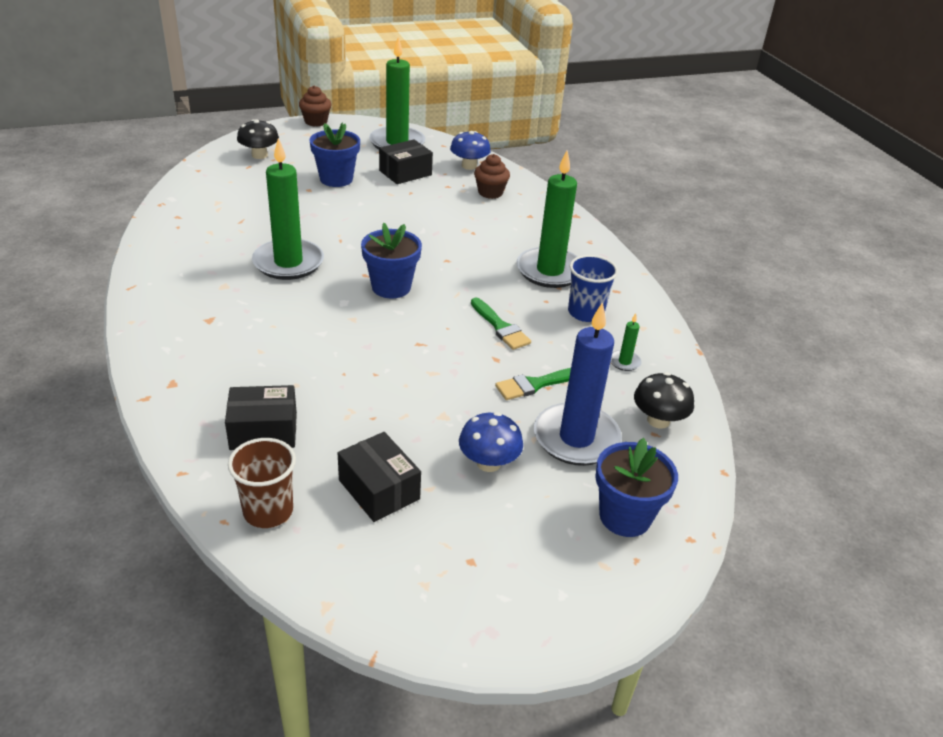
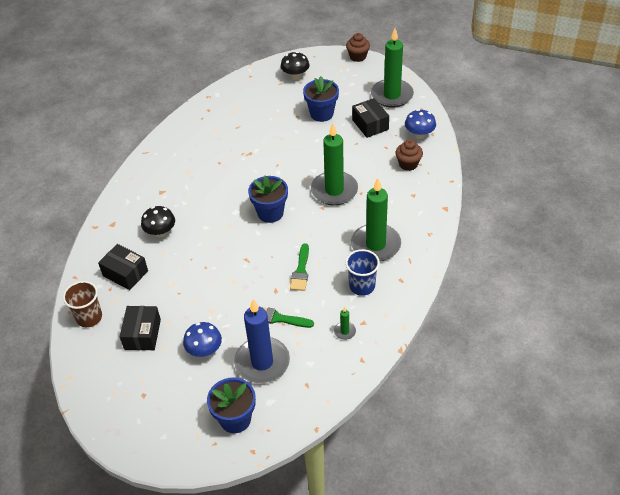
camera: 45 degrees right, 10 degrees up
green candle [252,138,324,280] -> green candle moved to [311,123,358,205]
black box [379,139,433,184] -> black box turned 60 degrees clockwise [352,98,389,138]
black mushroom [634,372,694,429] -> black mushroom moved to [141,206,175,237]

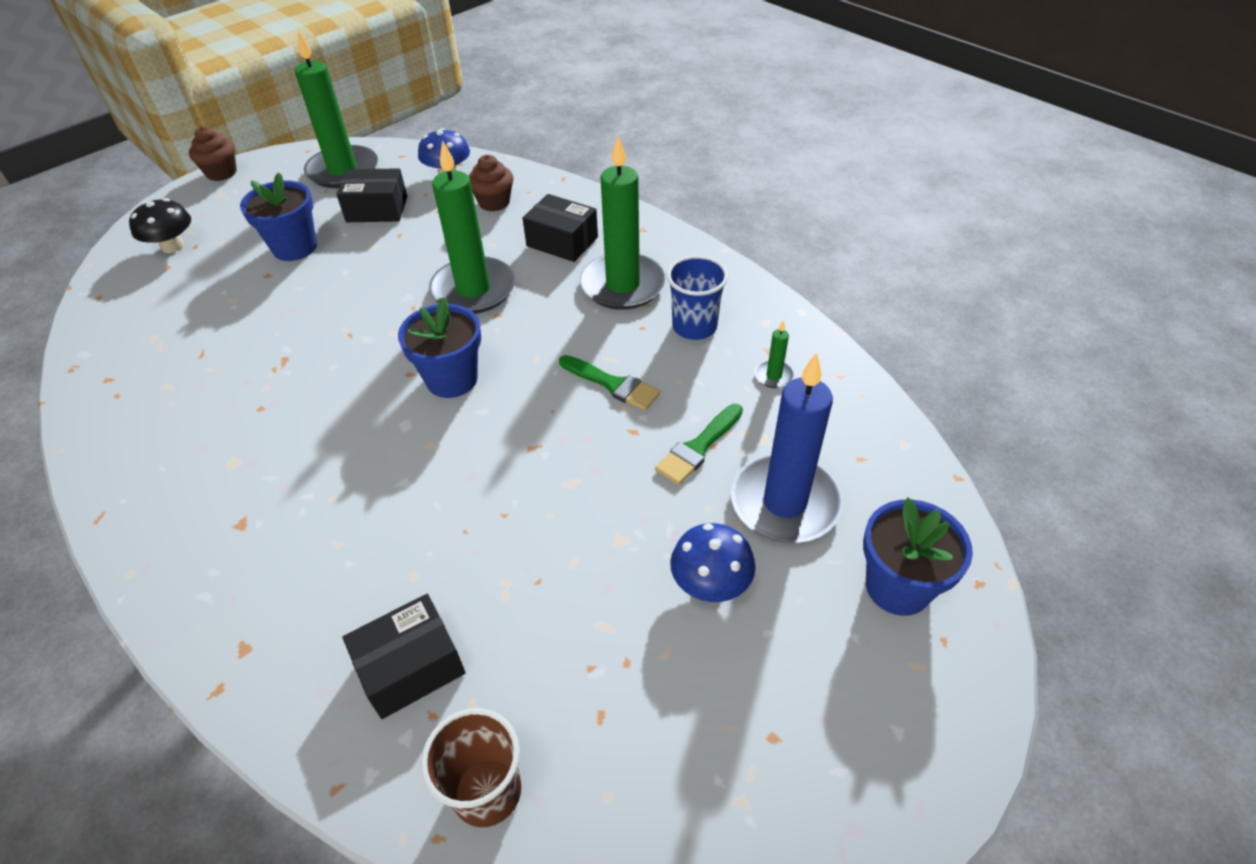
camera: 65 degrees left, 0 degrees up
black box [120,306,161,350] -> black box moved to [523,194,598,262]
black mushroom [141,206,175,237] -> none

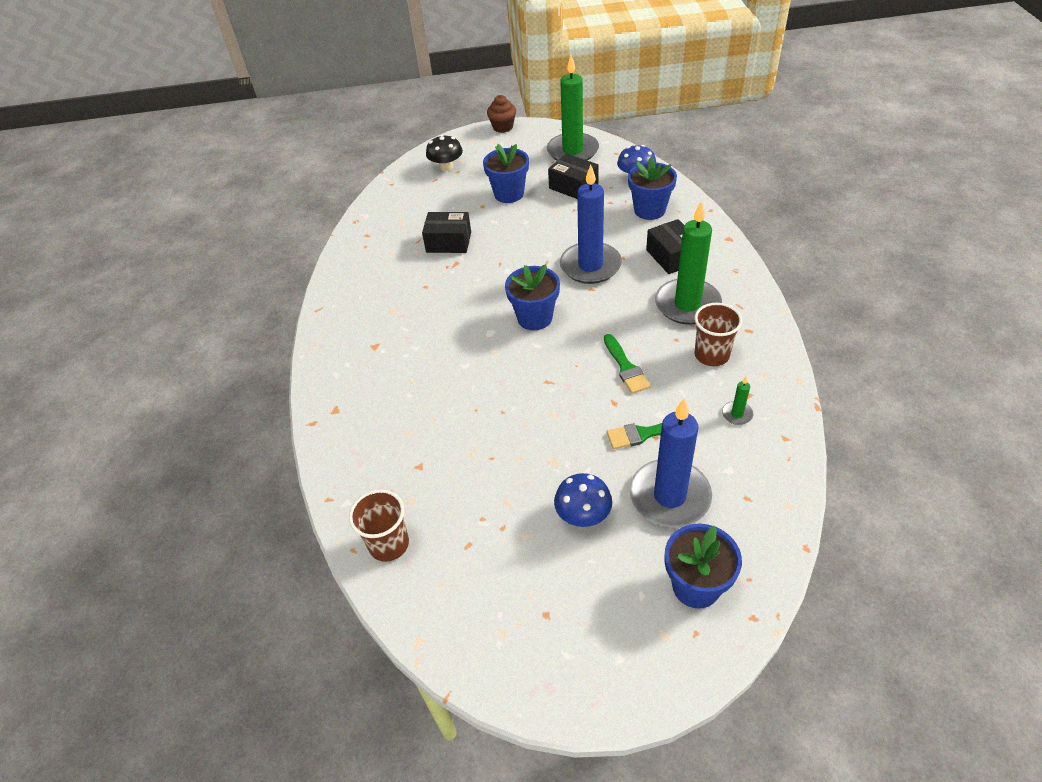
camera: 40 degrees right, 0 degrees up
black box [342,594,466,719] -> black box moved to [422,212,471,253]
green candle [429,140,515,314] -> blue candle [560,164,622,284]
brown cupcake [469,155,513,212] -> blue flower pot [628,157,677,220]
blue cup [667,256,728,340] -> brown cup [694,303,742,366]

